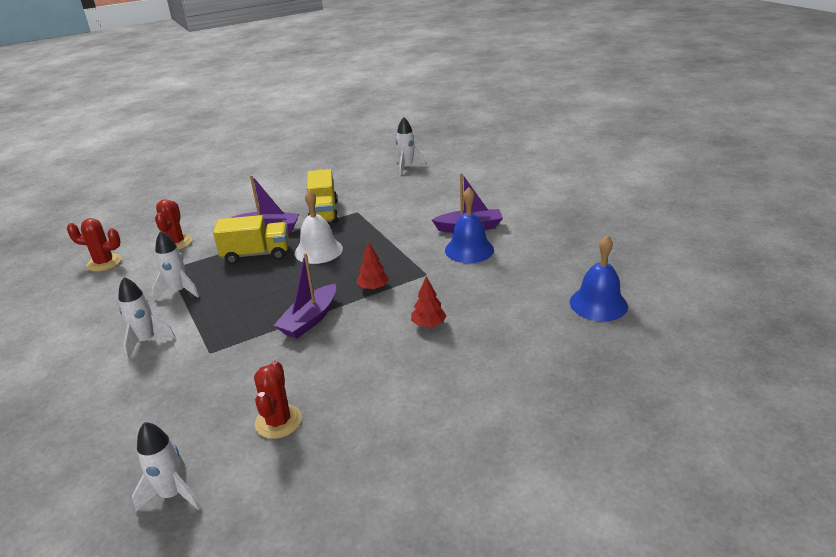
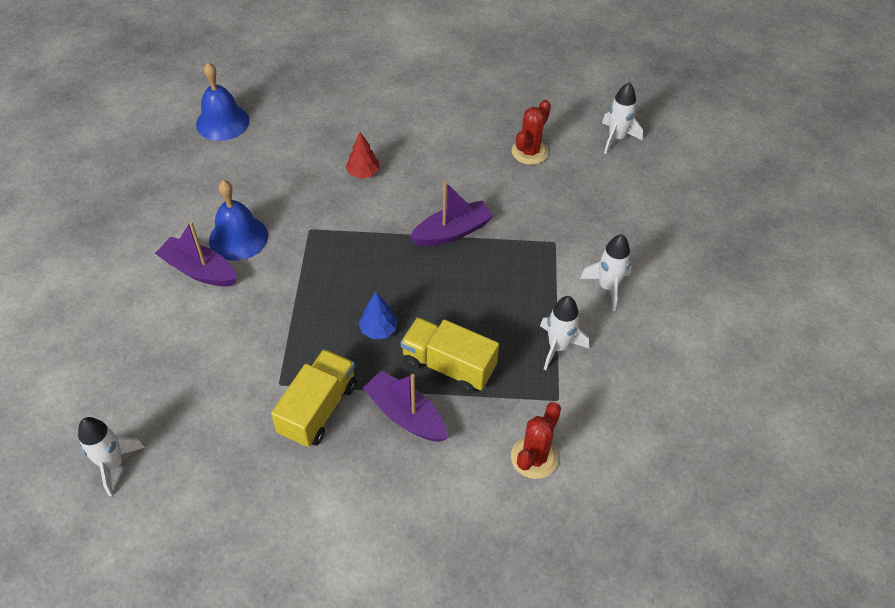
camera: 150 degrees left, 20 degrees up
red cactus [67,218,121,272] -> none
white bell [295,190,343,264] -> blue tree [359,292,398,339]
red tree [357,242,389,290] -> none

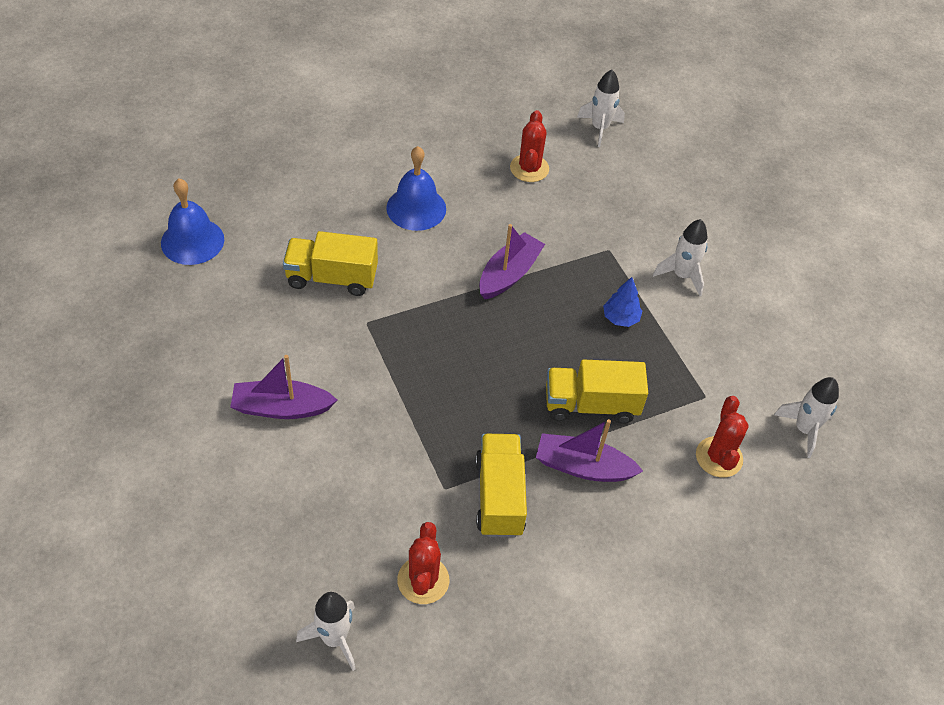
camera: 30 degrees left, 0 degrees up
blue bell [209,180,268,261] -> blue bell moved to [386,146,446,231]
red tree [346,132,380,179] -> none
blue tree [359,292,398,339] -> blue tree moved to [603,277,642,327]
white rocket [540,296,589,370] -> white rocket moved to [774,377,839,458]
none -> yellow truck [283,231,378,296]
none -> red cactus [397,522,449,604]

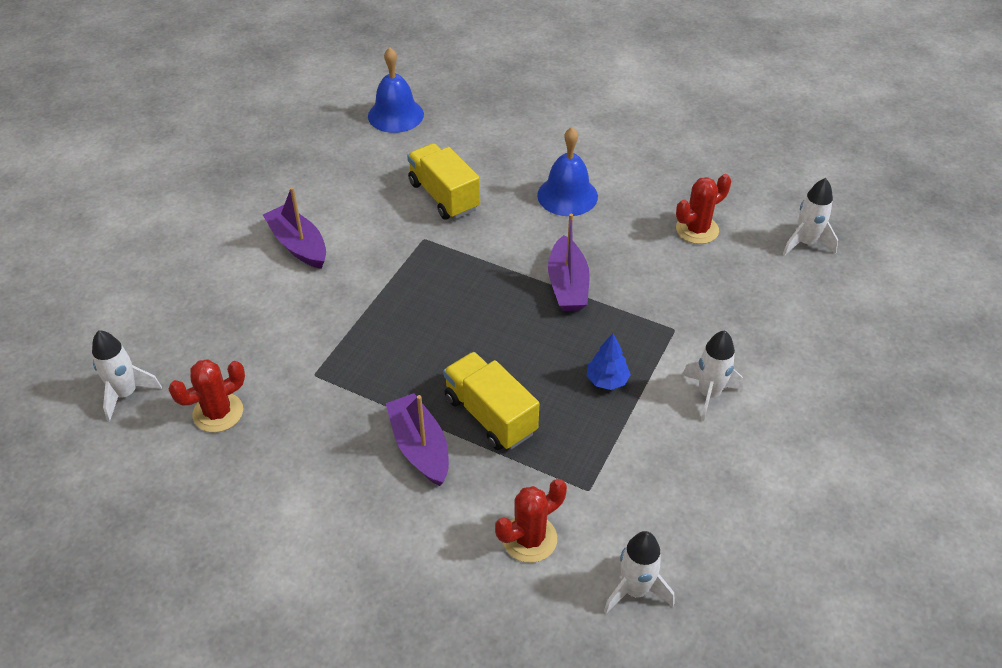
camera: 55 degrees right, 5 degrees down
yellow truck [475,434,527,537] -> none
purple boat [479,224,545,299] -> purple boat turned 90 degrees clockwise [548,214,590,311]

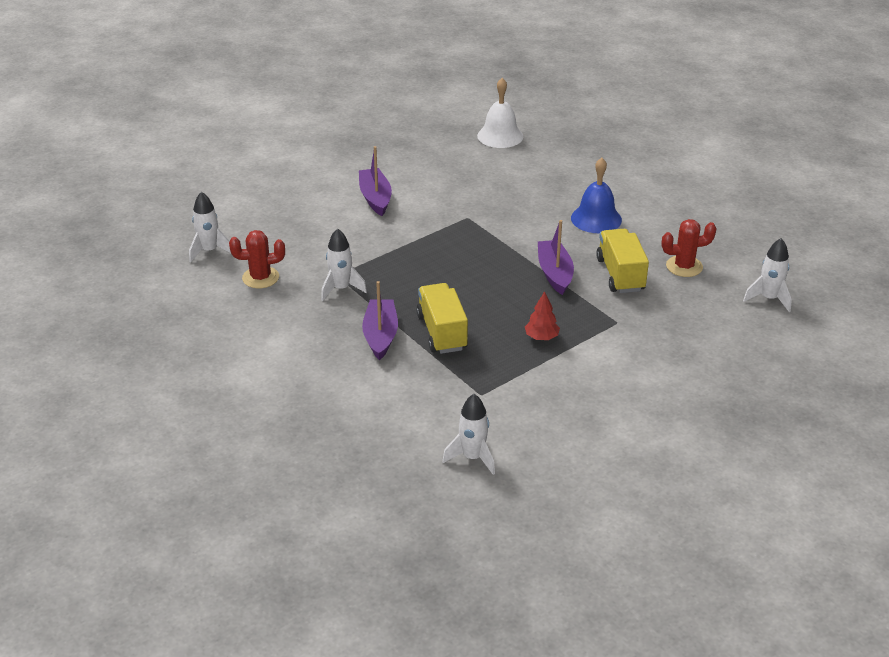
camera: 25 degrees right, 10 degrees down
blue bell [368,47,424,133] -> white bell [477,78,523,148]
yellow truck [407,143,480,220] -> yellow truck moved to [596,229,649,293]
red cactus [495,479,567,563] -> none
purple boat [548,214,590,311] -> purple boat turned 150 degrees clockwise [538,220,574,295]
blue tree [587,333,631,390] -> red tree [525,291,560,340]
white rocket [682,330,743,421] -> white rocket moved to [321,228,367,301]

